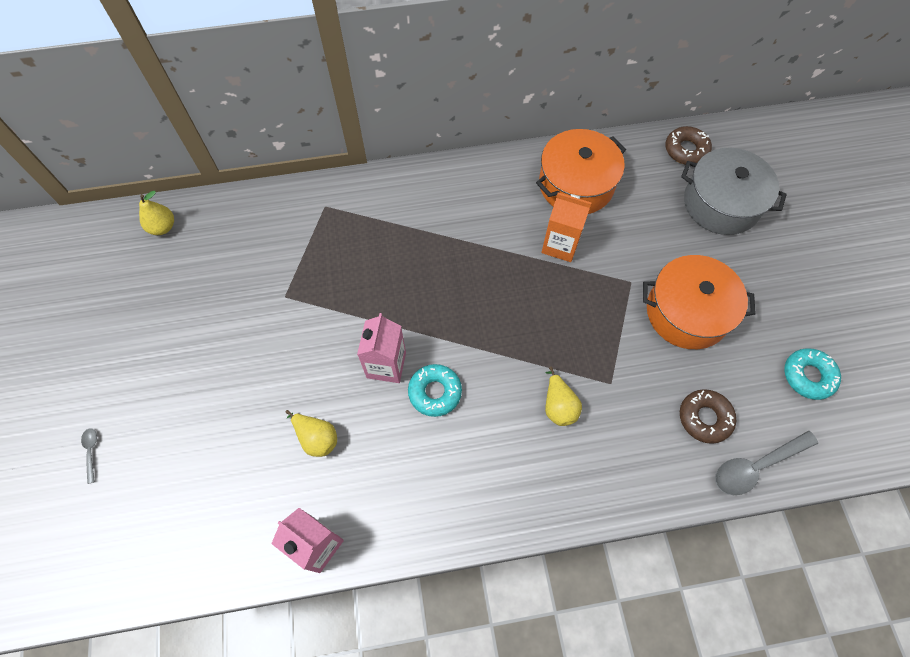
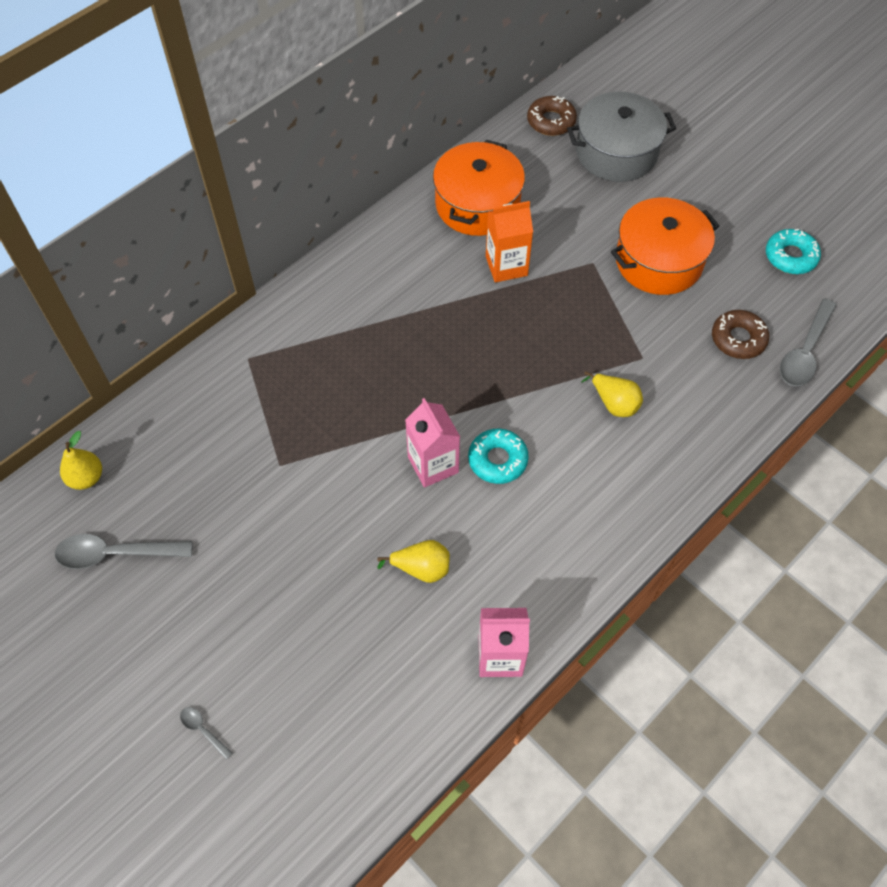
camera: 35 degrees left, 5 degrees down
none -> grey spoon [54,534,193,569]

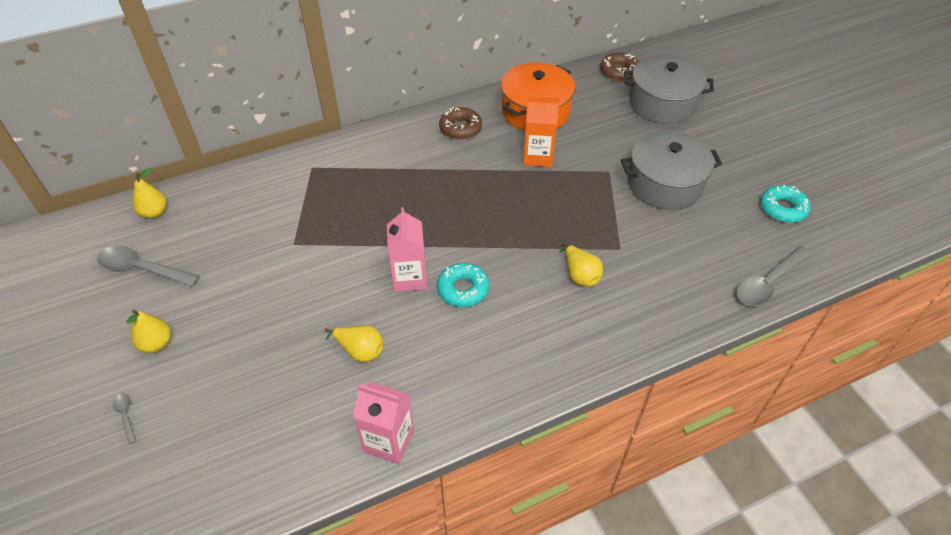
camera: 20 degrees right, 10 degrees down
orange pot [611,198,719,295] -> grey pot [621,130,722,210]
brown donut [712,310,769,359] -> brown donut moved to [439,107,482,140]
none -> yellow pear [126,309,171,353]

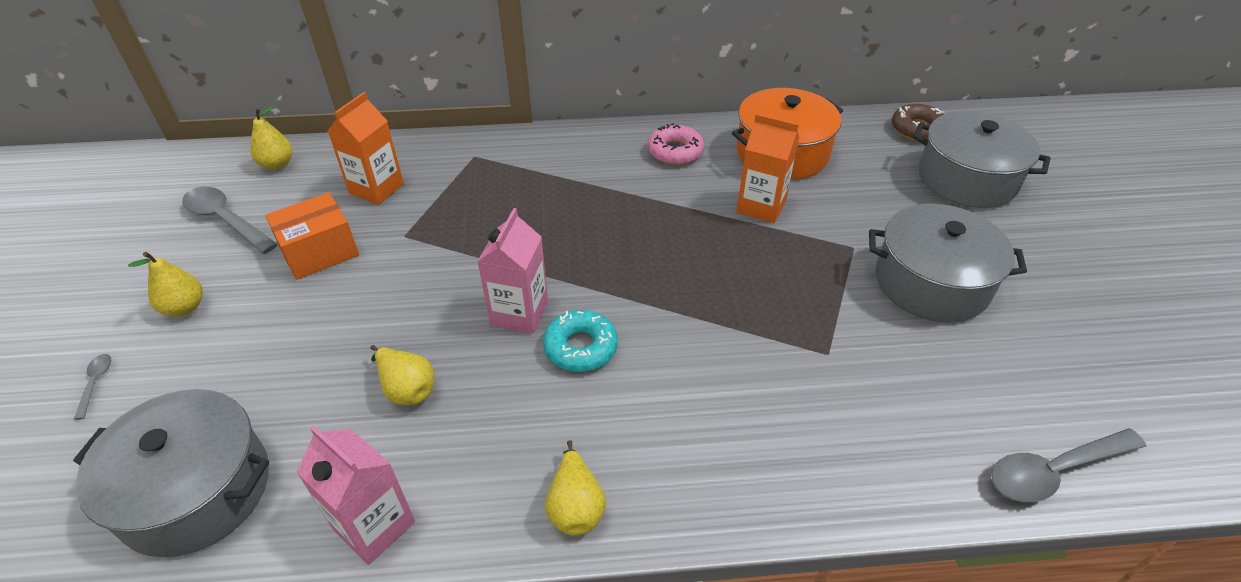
camera: 20 degrees right, 5 degrees down
brown donut [439,107,482,140] -> pink donut [647,123,704,165]
yellow pear [559,242,603,287] -> yellow pear moved to [545,440,606,536]
turquoise donut [760,185,811,223] -> none
none -> grey pot [73,389,269,557]
none -> orange box [265,192,359,280]
none -> orange carton [327,92,404,205]

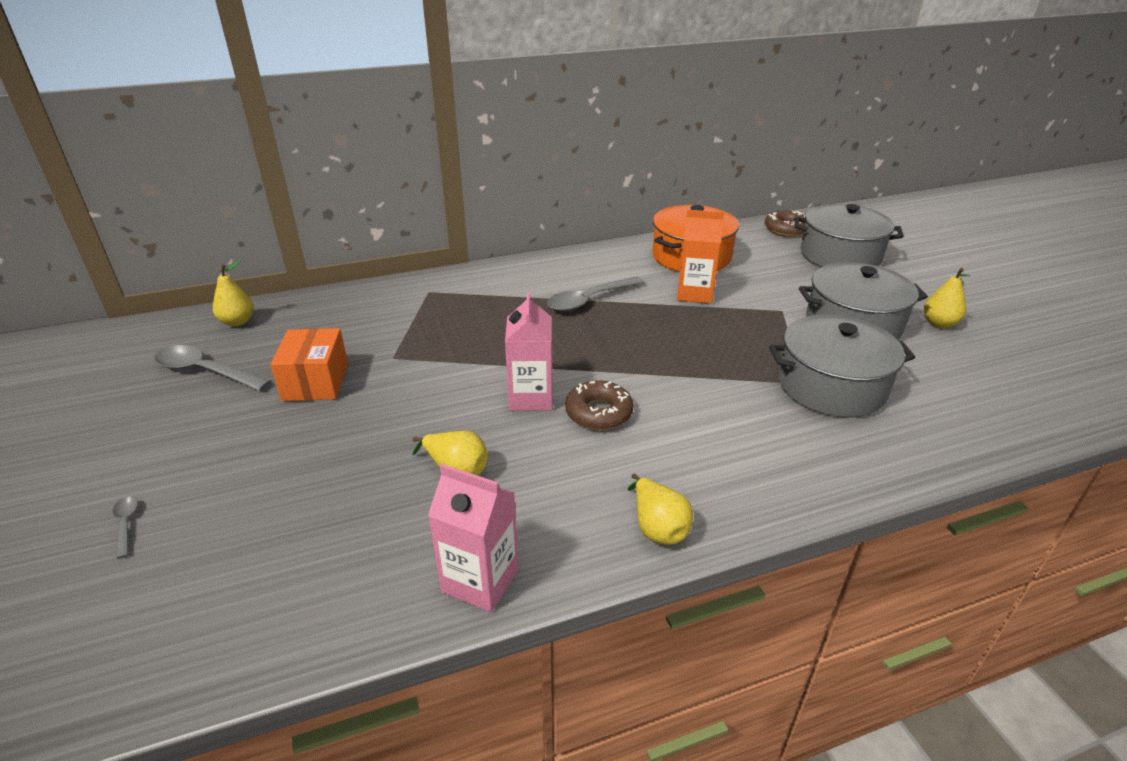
camera: 15 degrees left, 10 degrees down
grey pot [73,389,269,557] -> grey pot moved to [769,315,915,418]
yellow pear [128,252,203,317] -> yellow pear moved to [924,268,970,328]
orange box [265,192,359,280] -> orange box turned 45 degrees counterclockwise [270,328,348,401]
orange carton [327,92,404,205] -> none
turquoise donut [543,310,618,372] -> brown donut [565,381,634,430]
pink donut [647,123,704,165] -> none
grey spoon [991,429,1146,502] -> grey spoon moved to [547,276,644,312]

